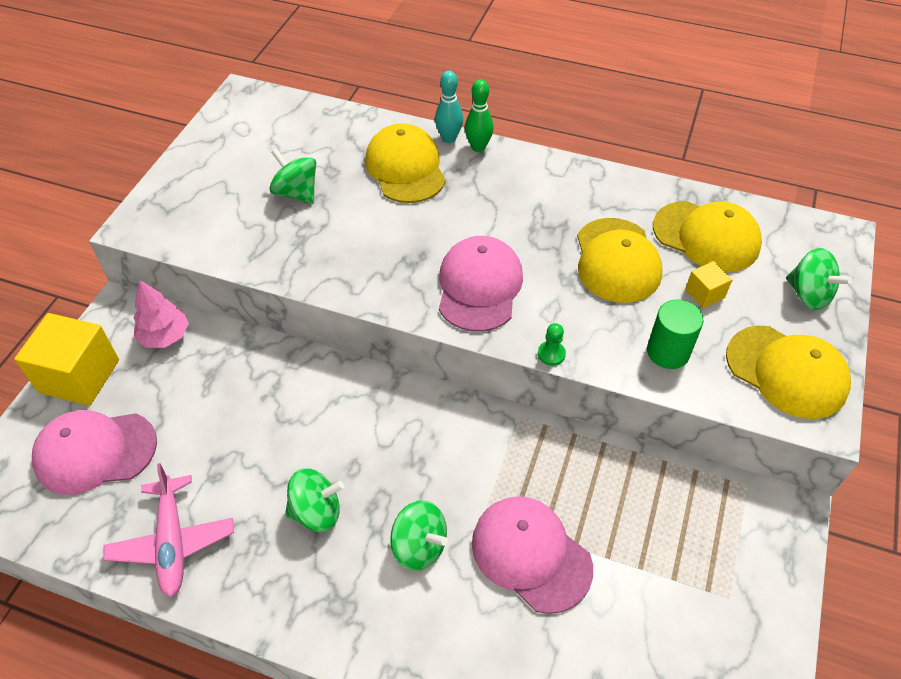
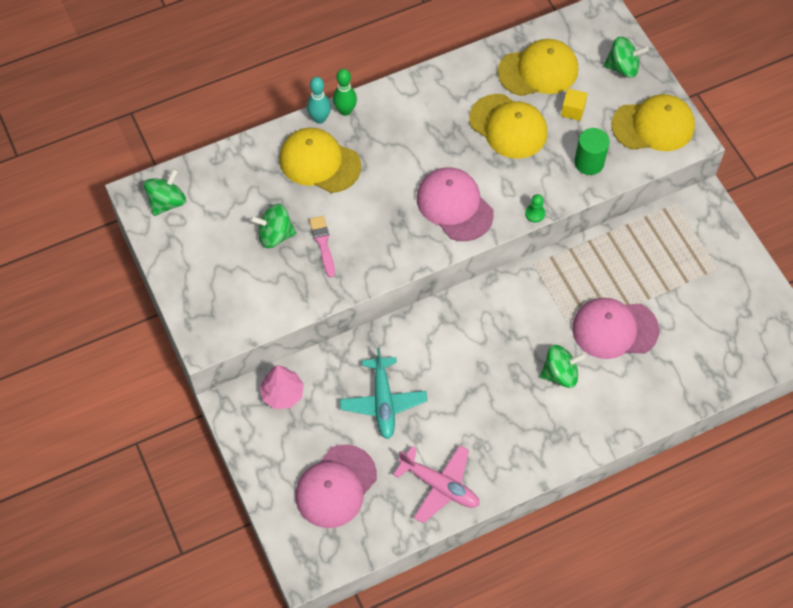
camera: 45 degrees left, 10 degrees up
yellow cube [14,313,119,406] -> none
green spinning top [285,468,344,532] -> green spinning top moved to [144,169,186,216]
none -> pink brush [309,216,335,278]
none -> turquoise plane [340,348,428,439]

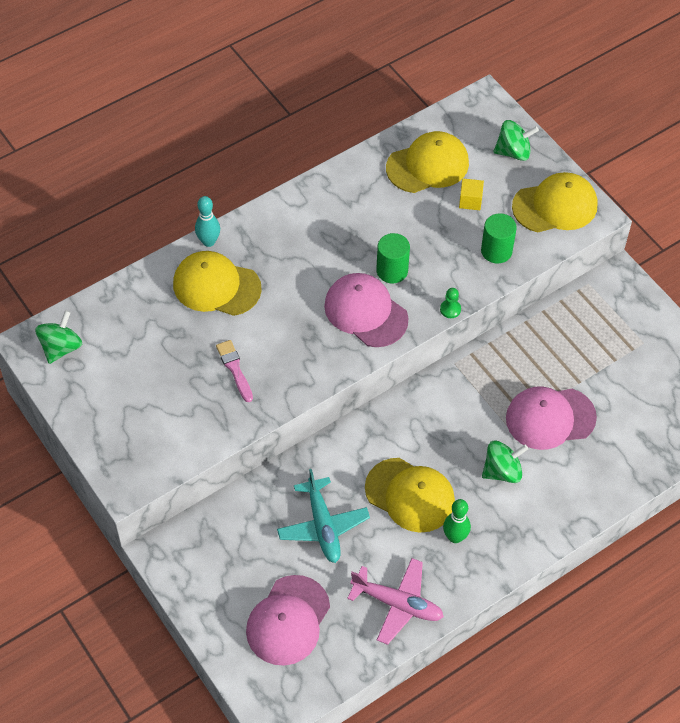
camera: 10 degrees left, 5 degrees down
green spinning top [250,204,296,248] -> none
pink tree [260,365,304,409] -> none
green bowling pin [333,69,357,116] -> green bowling pin moved to [443,499,471,543]
yellow cap [469,94,547,159] -> yellow cap moved to [365,458,455,532]
none -> green cylinder [376,233,410,283]

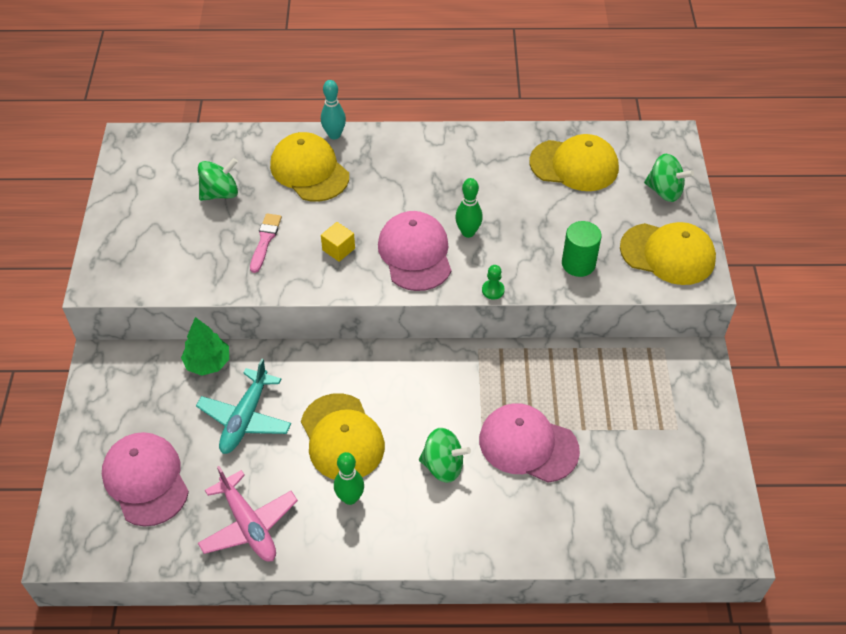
camera: 35 degrees right, 5 degrees down
green spinning top [35,310,82,364] -> green spinning top moved to [198,158,238,201]
pink cap [246,575,330,665] -> pink cap turned 90 degrees clockwise [102,432,189,527]
green cylinder [376,233,410,283] -> green bowling pin [455,178,483,238]
yellow cube [459,178,484,210] -> yellow cube moved to [321,222,355,262]
none -> green tree [181,317,229,376]

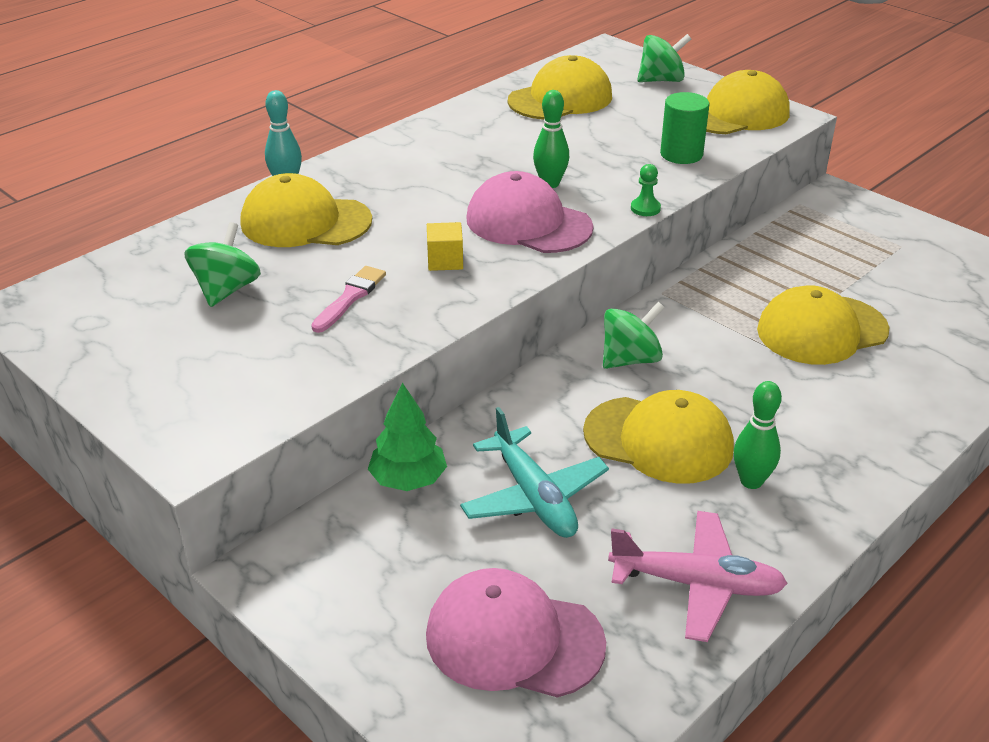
camera: 45 degrees left, 15 degrees down
pink brush [250,213,282,273] -> pink brush turned 60 degrees clockwise [311,266,386,333]
green spinning top [419,428,471,483] -> green spinning top moved to [603,302,665,369]
pink cap [479,403,580,483] -> yellow cap [757,285,890,365]

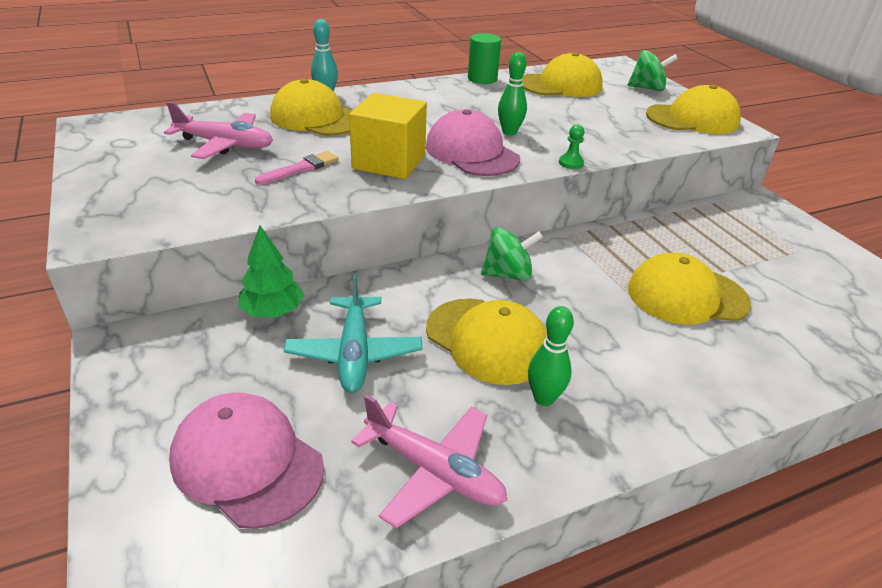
camera: 20 degrees right, 0 degrees up
green spinning top [184,222,261,307] -> pink plane [164,102,273,159]
yellow cube [427,222,463,271] -> yellow cube [349,93,427,179], size x2.10
green cylinder [660,92,709,164] -> green cylinder moved to [468,33,501,84]

